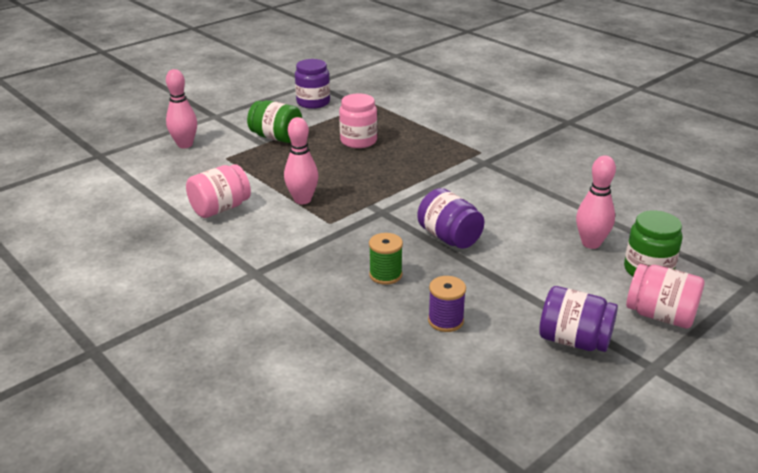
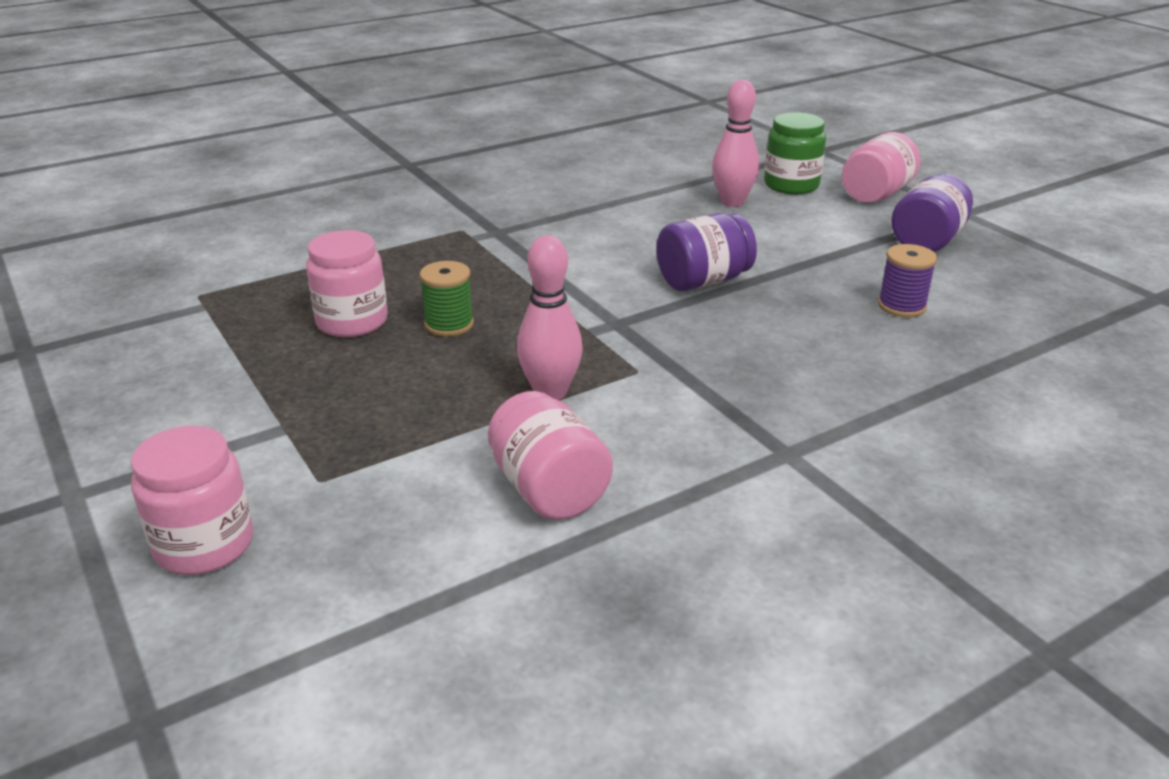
camera: 80 degrees left, 0 degrees up
pink bowling pin [166,69,197,148] -> pink jar [131,426,253,575]
green jar [247,100,302,143] -> none
purple jar [295,59,330,109] -> none
green spool [369,233,403,285] -> green spool moved to [420,261,474,337]

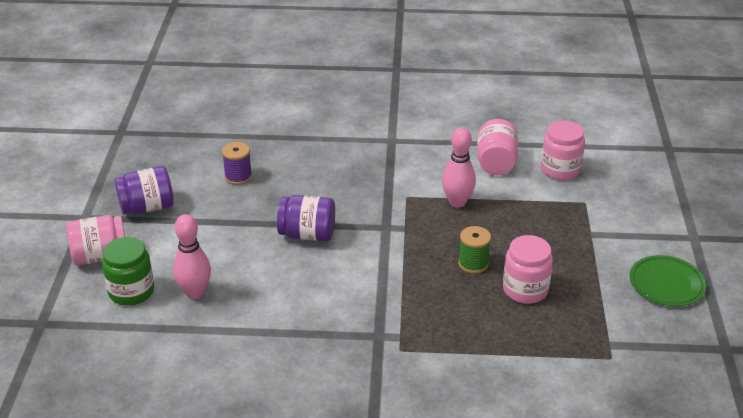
camera: 145 degrees left, 5 degrees up
pink jar [131,426,253,575] -> pink jar moved to [541,120,585,180]
none -> green plate [630,255,706,306]

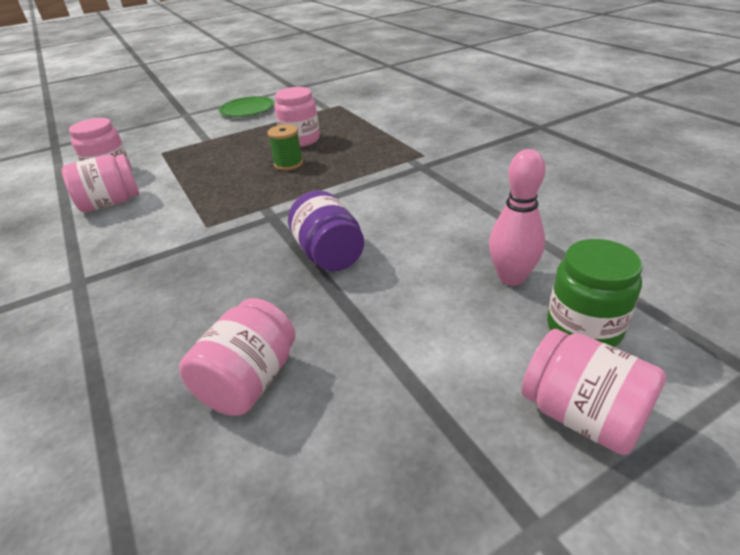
camera: 120 degrees left, 0 degrees up
purple jar [115,166,174,215] -> none
purple spool [222,142,252,185] -> pink jar [179,298,295,416]
pink bowling pin [442,127,476,208] -> none

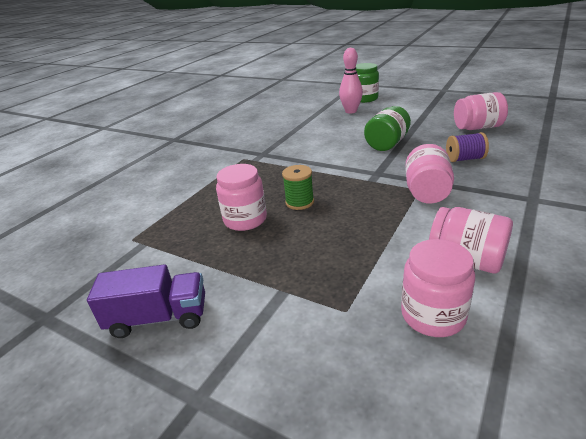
camera: 120 degrees left, 5 degrees down
green plate [219,96,274,117] -> purple truck [87,264,205,338]
purple jar [288,190,364,271] -> green jar [364,106,411,151]
pink jar [522,329,666,455] -> pink jar moved to [406,144,454,204]
none -> purple spool [446,132,489,162]

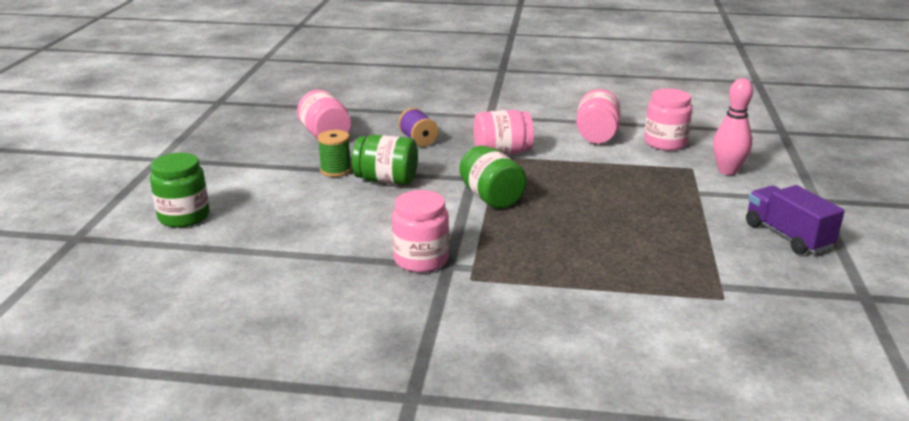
camera: 115 degrees left, 5 degrees down
pink jar [216,164,267,231] -> pink jar moved to [392,190,449,273]
green spool [282,165,314,210] -> green spool moved to [317,130,352,177]
pink bowling pin [339,48,363,114] -> pink bowling pin moved to [713,78,753,175]
none -> green jar [459,146,527,209]

